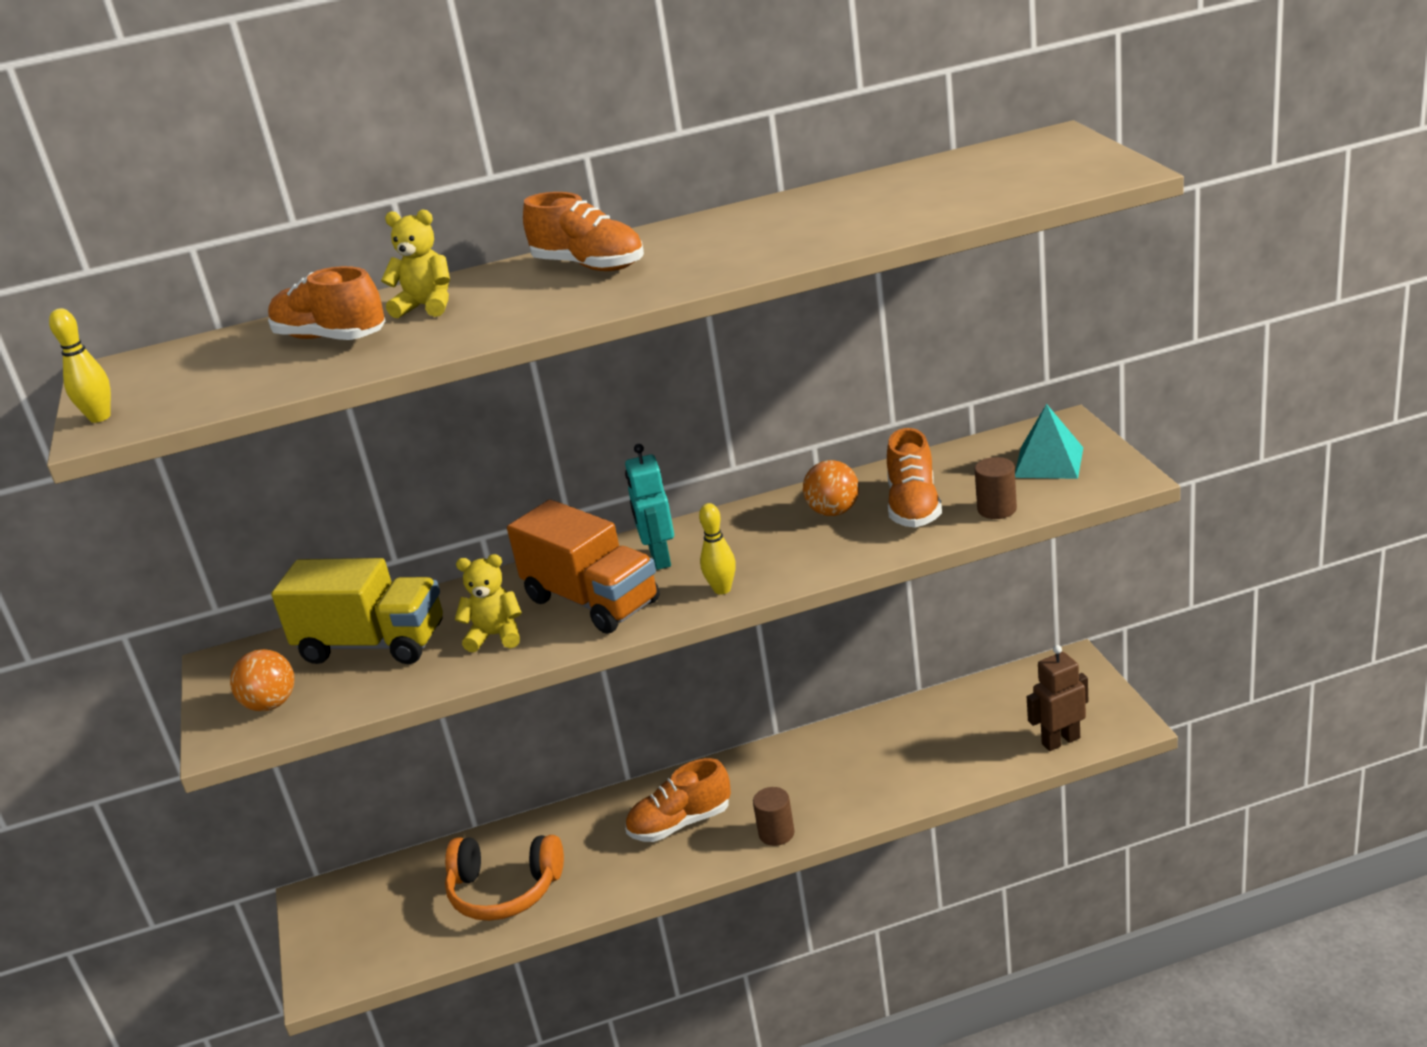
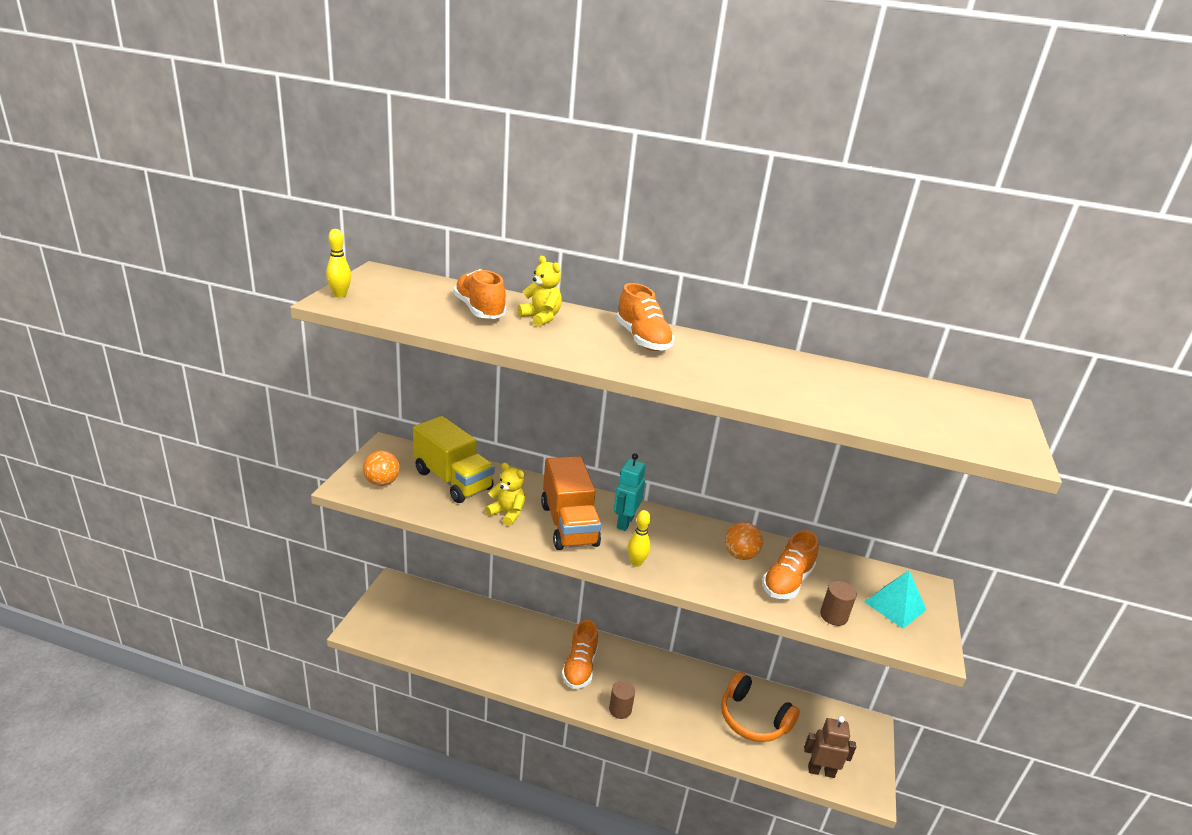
camera: 25 degrees right, 0 degrees up
orange headphones [445,835,564,921] -> orange headphones moved to [721,671,800,742]
orange shoe [625,758,731,842] -> orange shoe turned 90 degrees counterclockwise [562,620,598,689]

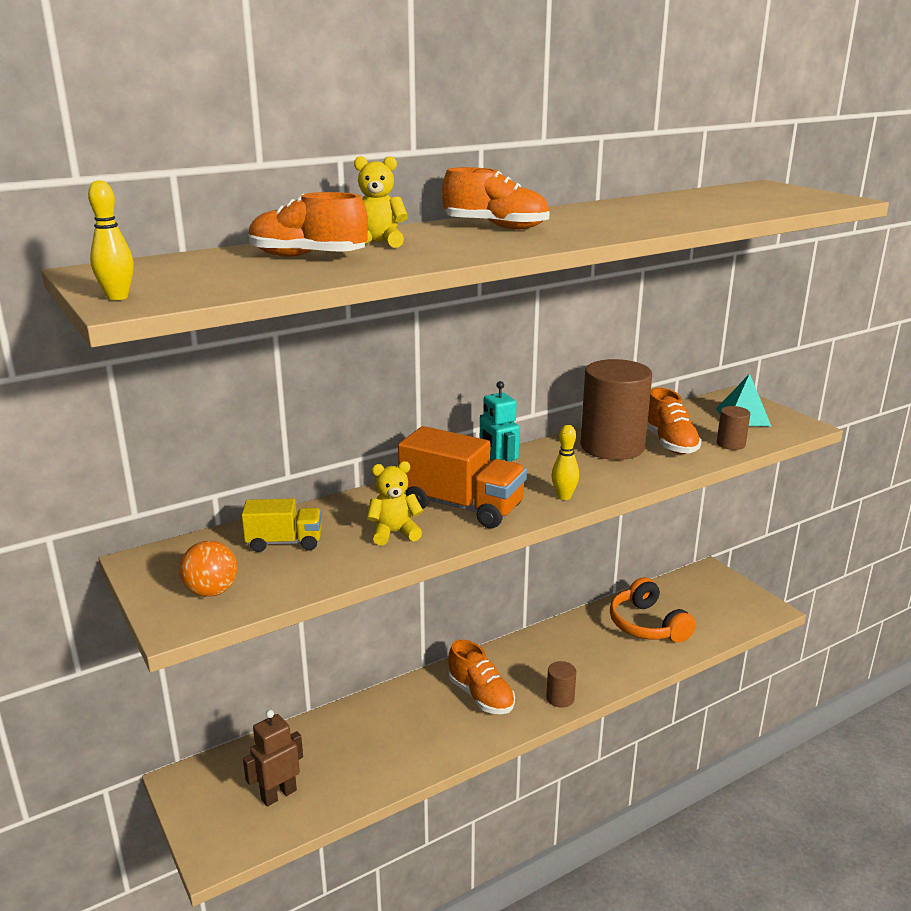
camera: 45 degrees left, 5 degrees down
yellow truck [413,416,495,503] -> yellow truck [241,498,322,552], size x0.58
orange headphones [721,671,800,742] -> orange headphones turned 75 degrees clockwise [610,577,696,643]
orange ball [725,522,763,560] -> brown cylinder [580,359,652,460]
brown robot [804,716,856,778] -> brown robot moved to [243,710,303,807]

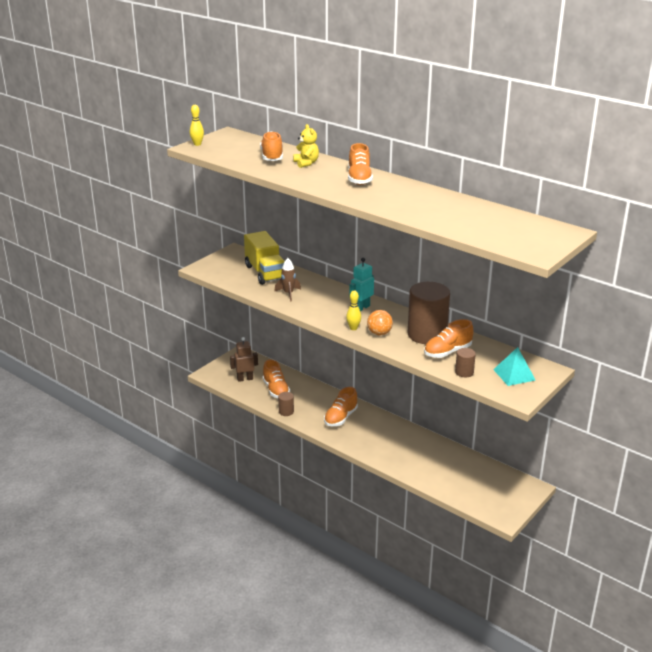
camera: 70 degrees right, 5 degrees up
orange ball [179,541,238,597] -> orange ball moved to [367,310,393,336]
yellow truck [241,498,322,552] -> yellow truck [244,231,285,285], size x1.72
brown robot [243,710,303,807] -> brown robot turned 45 degrees counterclockwise [230,337,258,382]
yellow teddy bear [367,461,423,545] -> brown rocket [274,258,301,301]
orange truck [398,426,527,528] -> none
brown cylinder [546,661,576,708] -> brown cylinder moved to [278,392,294,416]
orange headphones [610,577,696,643] -> none
none -> orange shoe [263,359,290,398]

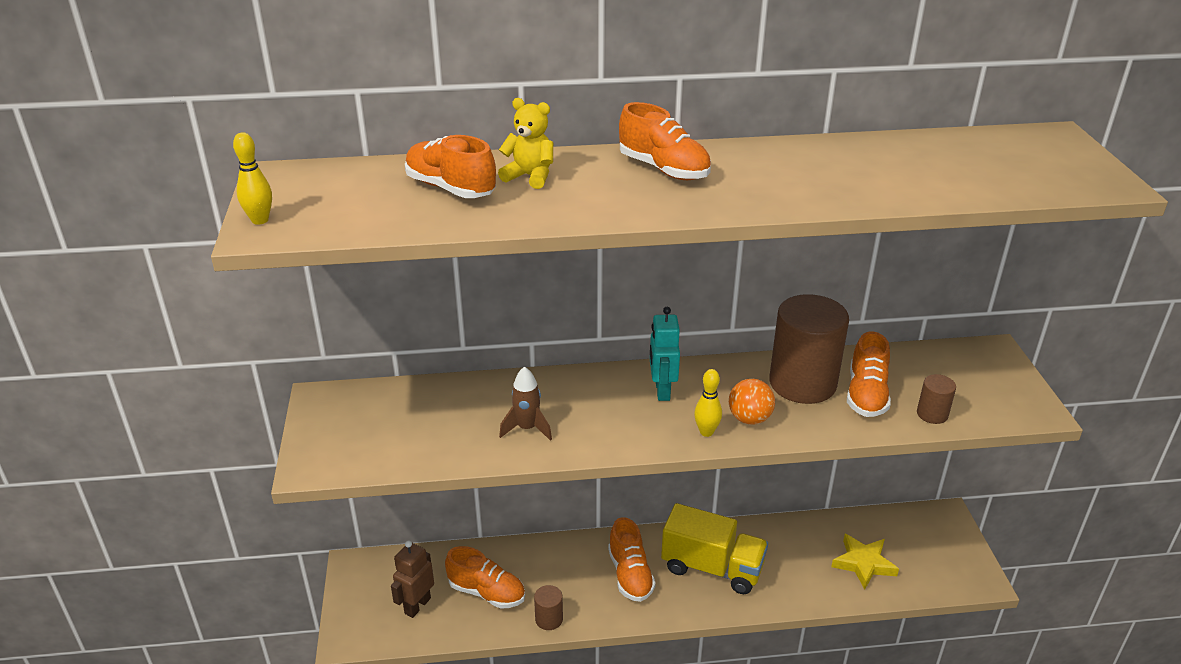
camera: 45 degrees left, 5 degrees up
yellow truck [244,231,285,285] -> yellow truck moved to [661,503,768,594]
turquoise pyramid [493,347,535,386] -> none
none -> yellow star [831,534,899,590]

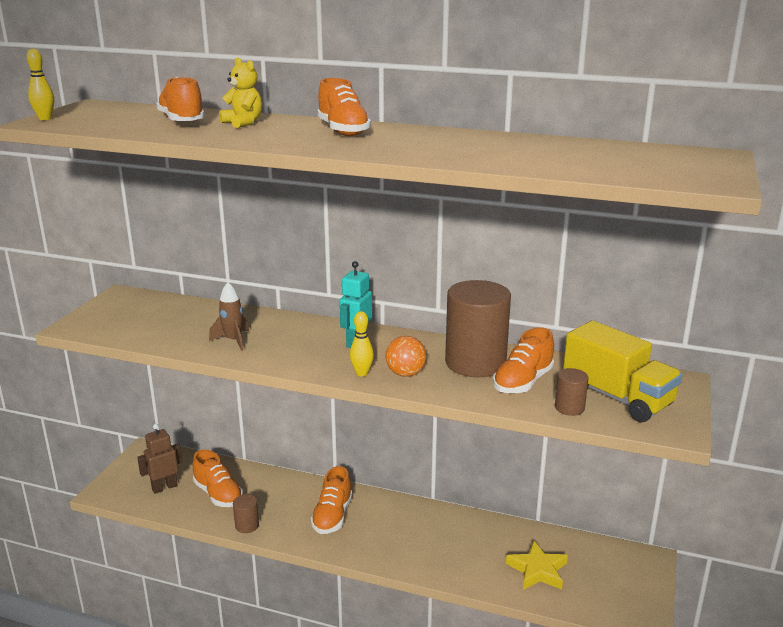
camera: 25 degrees right, 10 degrees down
yellow truck [661,503,768,594] -> yellow truck moved to [563,320,683,422]

